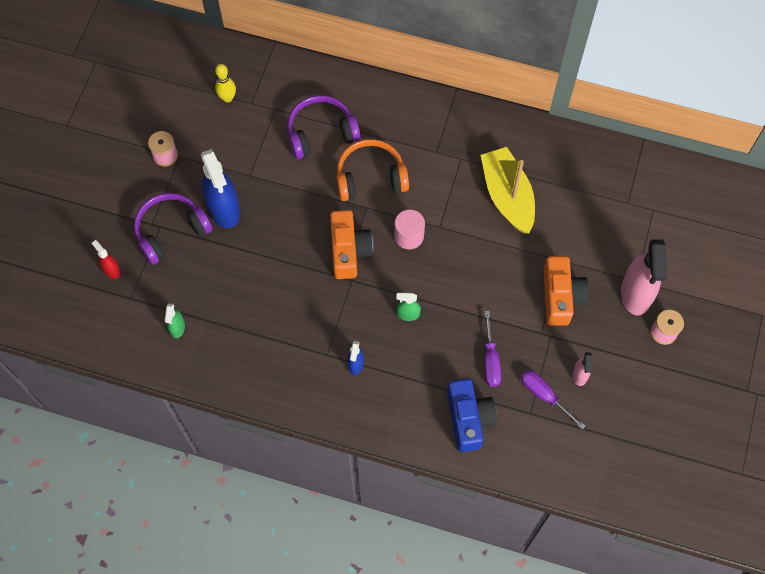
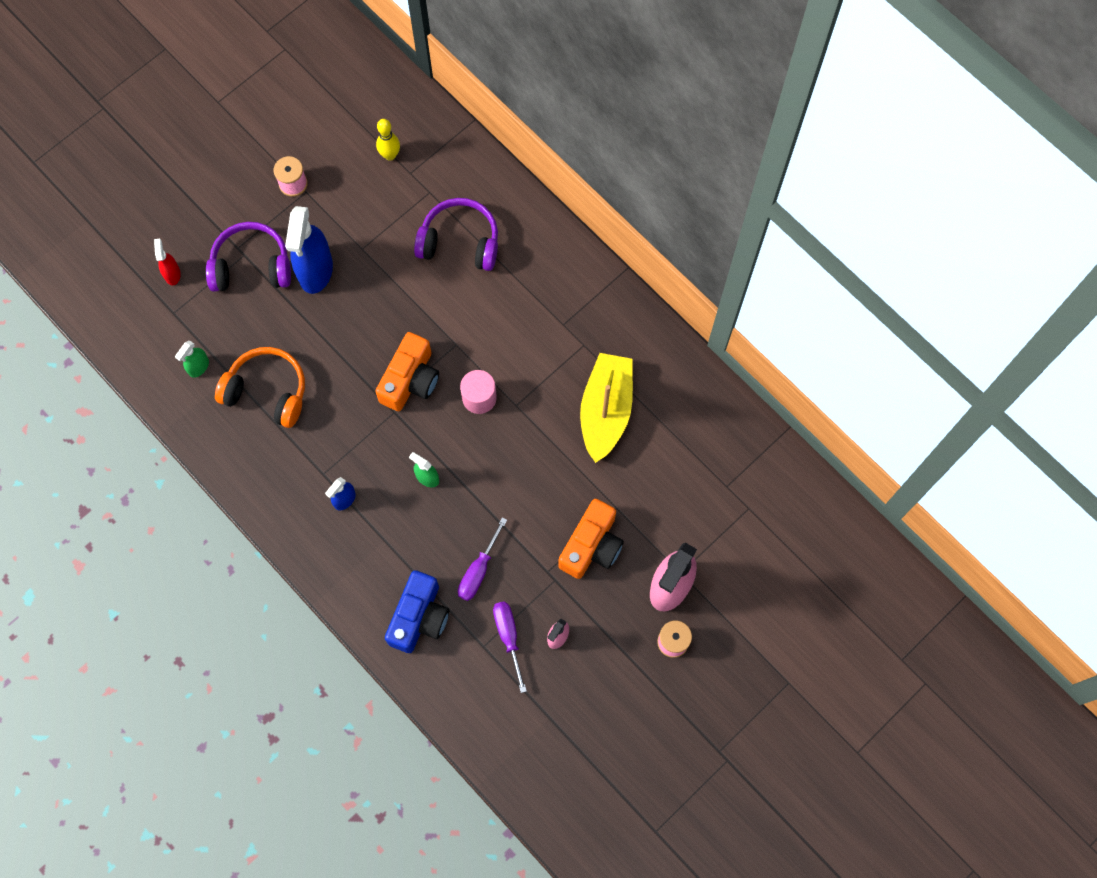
camera: 30 degrees right, 5 degrees up
orange headphones [337,139,409,201] -> orange headphones moved to [215,347,305,428]

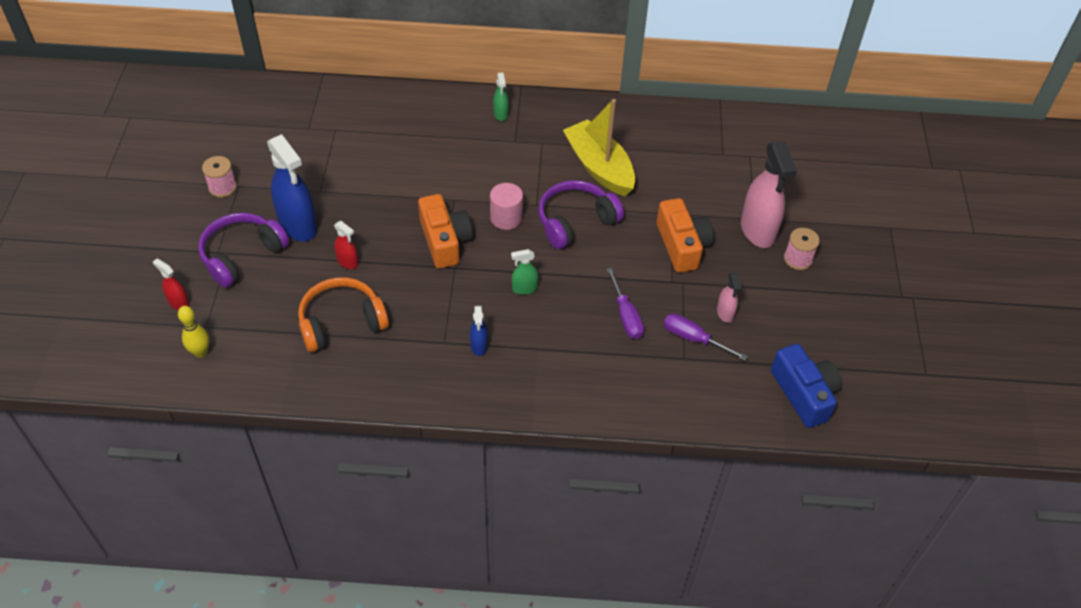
camera: 45 degrees left, 20 degrees down
green spray bottle [175,341,209,378] -> green spray bottle moved to [493,72,509,121]
yellow bowling pin [376,119,400,161] -> yellow bowling pin moved to [178,306,210,358]
blue camera [385,570,449,653] -> blue camera moved to [771,344,841,428]
purple headphones [414,198,498,271] -> purple headphones moved to [538,180,624,249]
none -> red spray bottle [334,221,359,269]

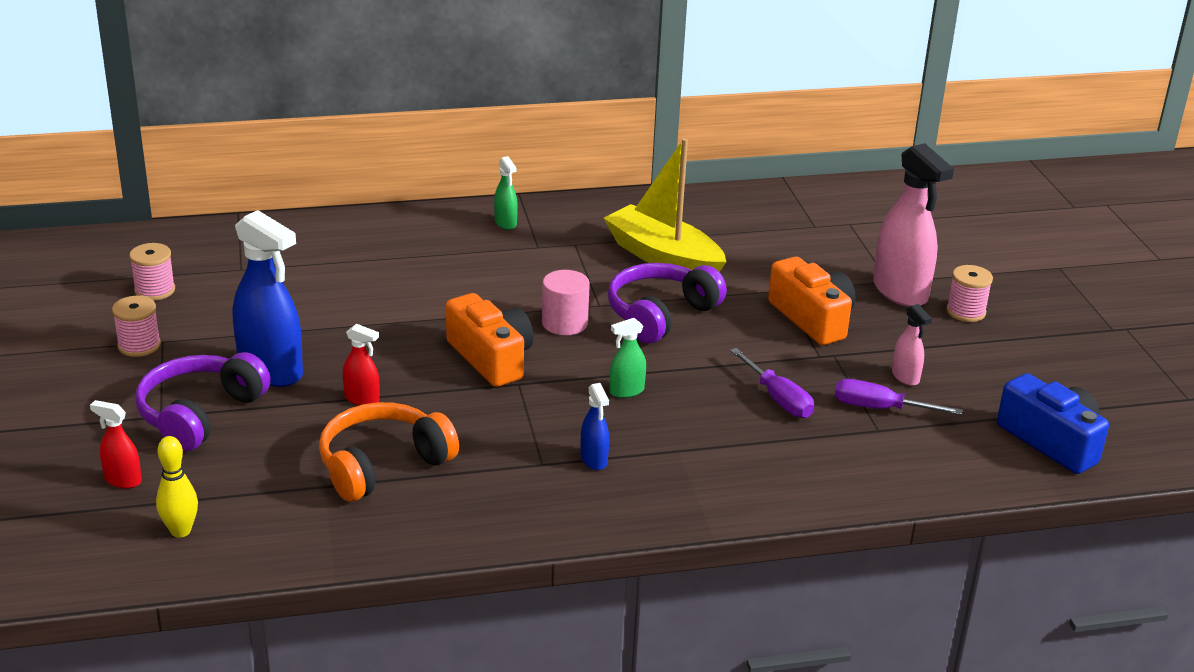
camera: 15 degrees left, 20 degrees down
none -> pink spool [129,243,175,301]

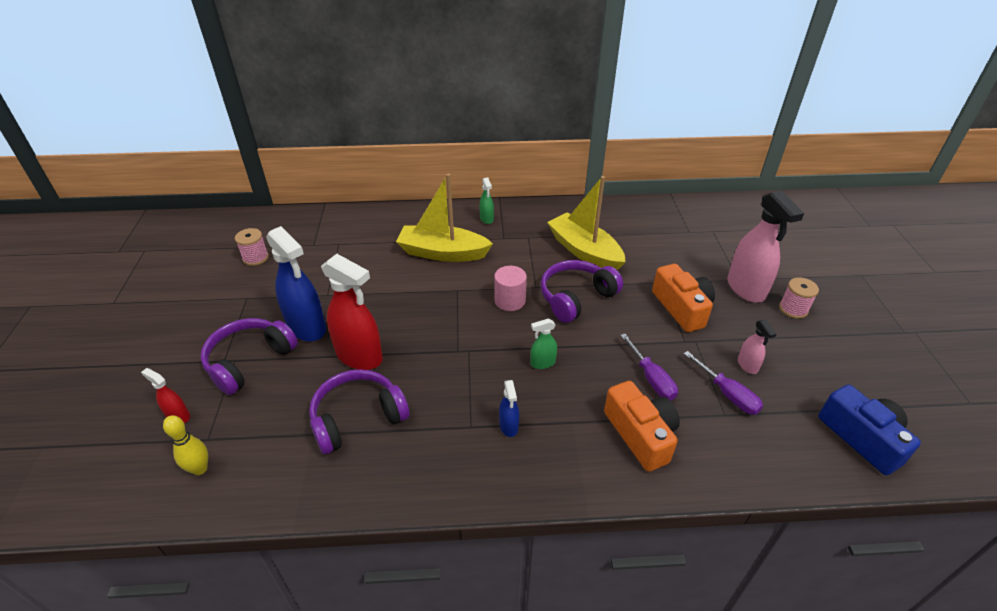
camera: 10 degrees right, 10 degrees up
pink spool [112,296,161,357] -> none
orange headphones [319,402,459,502] -> purple headphones [309,369,410,454]
red spray bottle [343,324,379,405] -> red spray bottle [321,254,383,370], size x2.09
orange camera [446,293,533,387] -> orange camera moved to [604,381,680,472]
purple screwdriver [835,379,963,415] -> purple screwdriver turned 150 degrees counterclockwise [684,351,763,415]
none -> yellow boat [396,174,493,262]

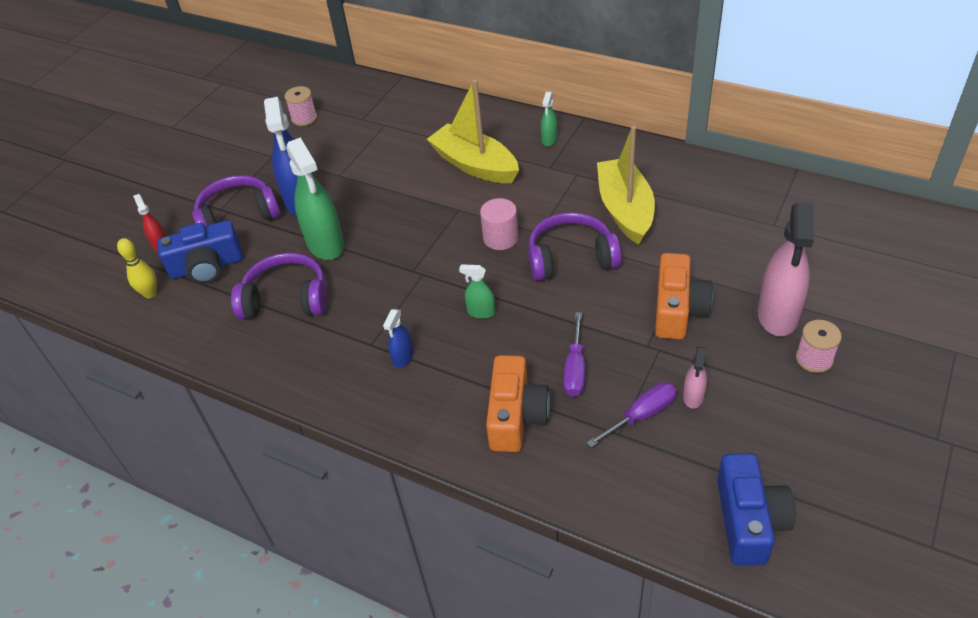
camera: 35 degrees right, 5 degrees up
red spray bottle [321,254,383,370] -> green spray bottle [286,137,344,260]
purple screwdriver [684,351,763,415] -> purple screwdriver turned 120 degrees counterclockwise [586,382,677,448]
none -> blue camera [157,220,243,284]

